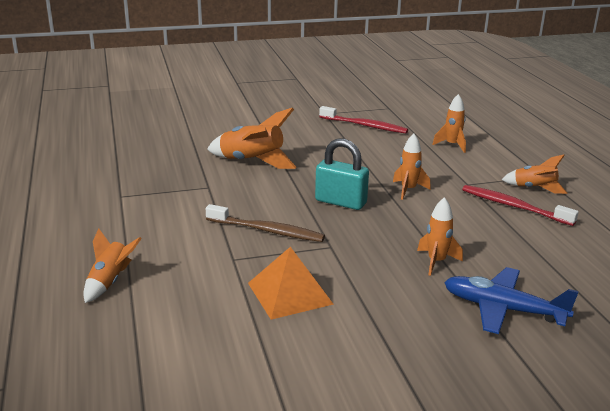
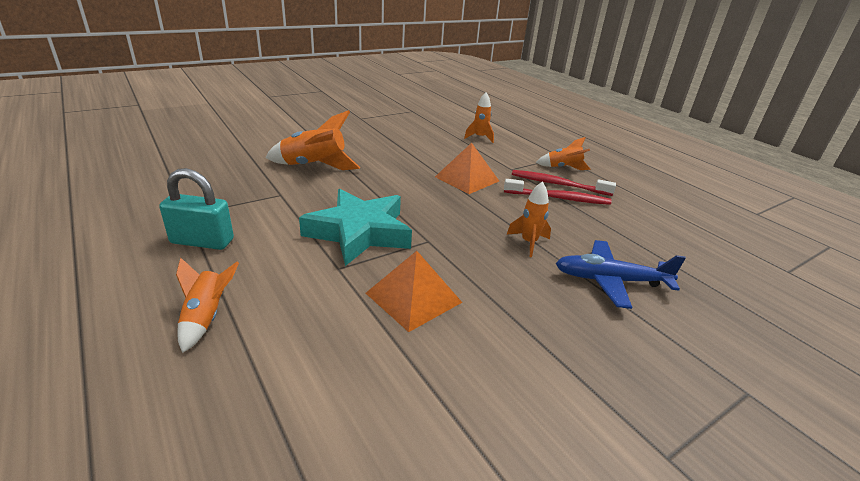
camera: 20 degrees left, 5 degrees up
brown toothbrush [206,204,325,242] -> turquoise star [299,189,412,266]
turquoise padlock [315,139,369,210] -> turquoise padlock moved to [159,168,234,250]
red toothbrush [319,106,408,134] -> red toothbrush moved to [504,179,611,205]
orange rocket [393,133,431,200] -> orange pyramid [435,143,499,194]

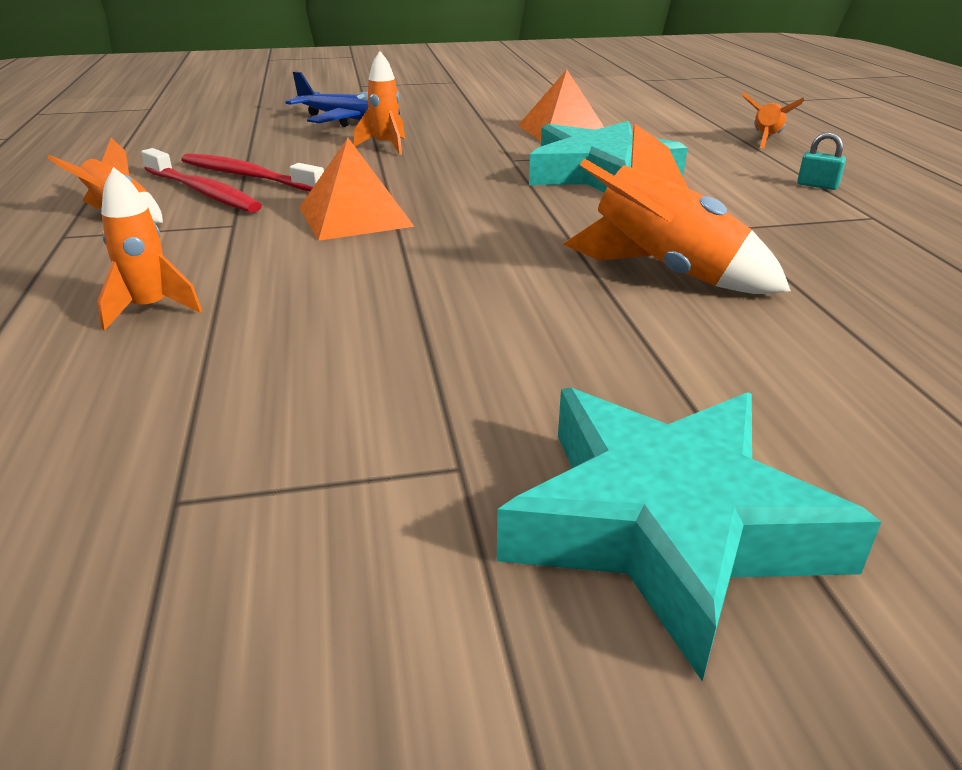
camera: 155 degrees left, 0 degrees up
turquoise padlock [159,168,234,250] -> turquoise padlock [797,132,846,190], size x0.48
none -> turquoise star [497,388,881,681]

